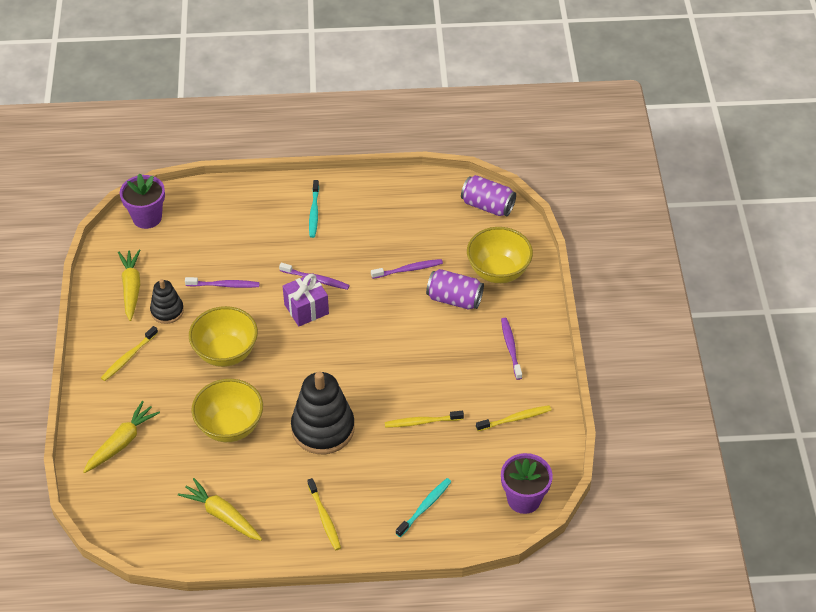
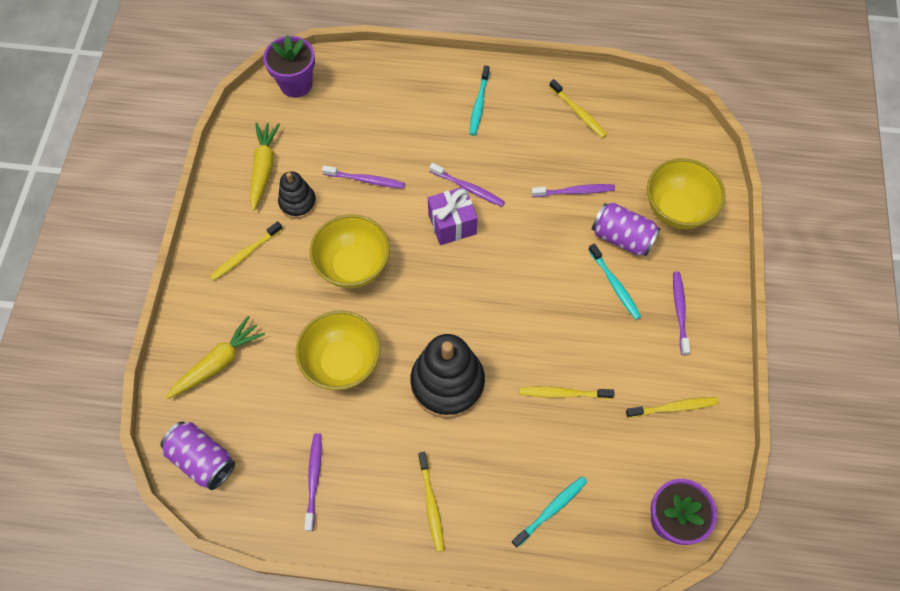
camera: 10 degrees right, 15 degrees up
yellow carrot [178,478,262,541] -> purple toothbrush [304,433,322,531]
purple can [461,175,516,216] -> purple can moved to [160,421,235,490]
none -> yellow toothbrush [549,79,607,138]
none -> turquoise toothbrush [588,243,641,320]

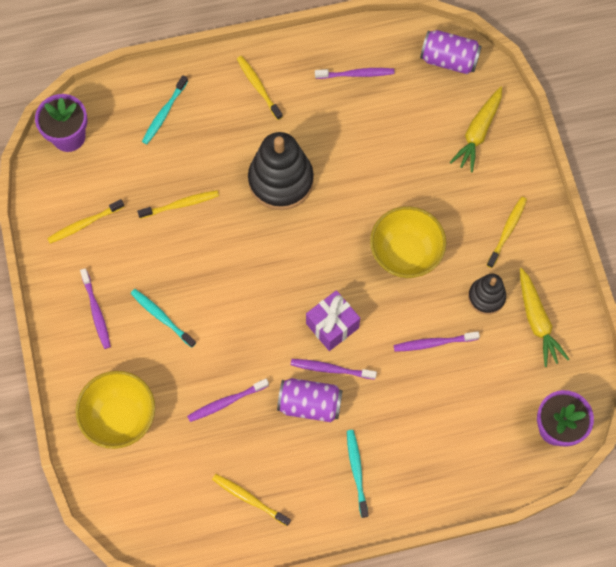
camera: 160 degrees right, 5 degrees up
yellow bowl [296,310,380,390] -> none
purple toothbrush [304,433,322,531] -> purple toothbrush turned 75 degrees counterclockwise [315,68,395,79]
purple can [592,202,661,257] -> purple can moved to [277,378,343,422]

